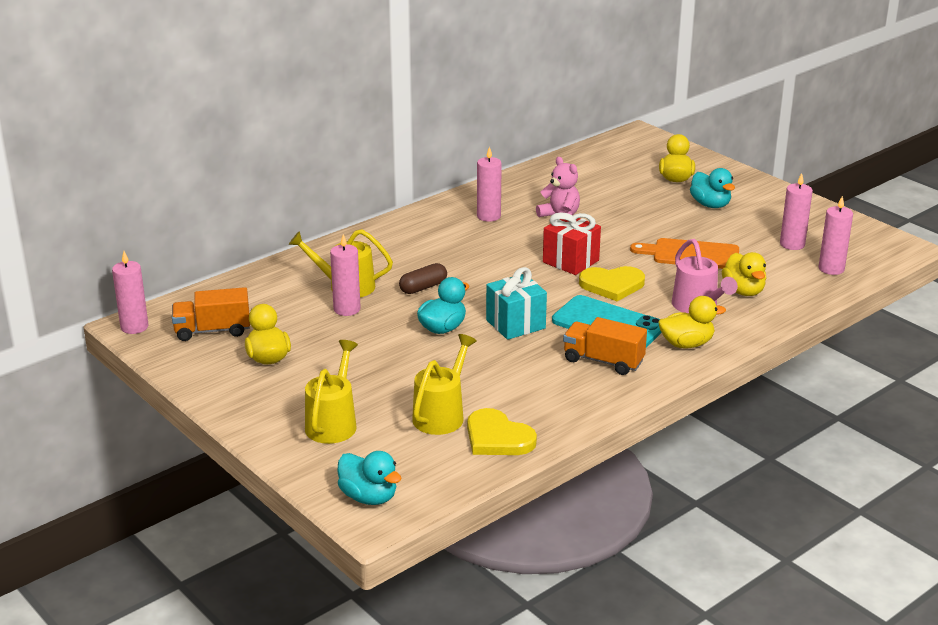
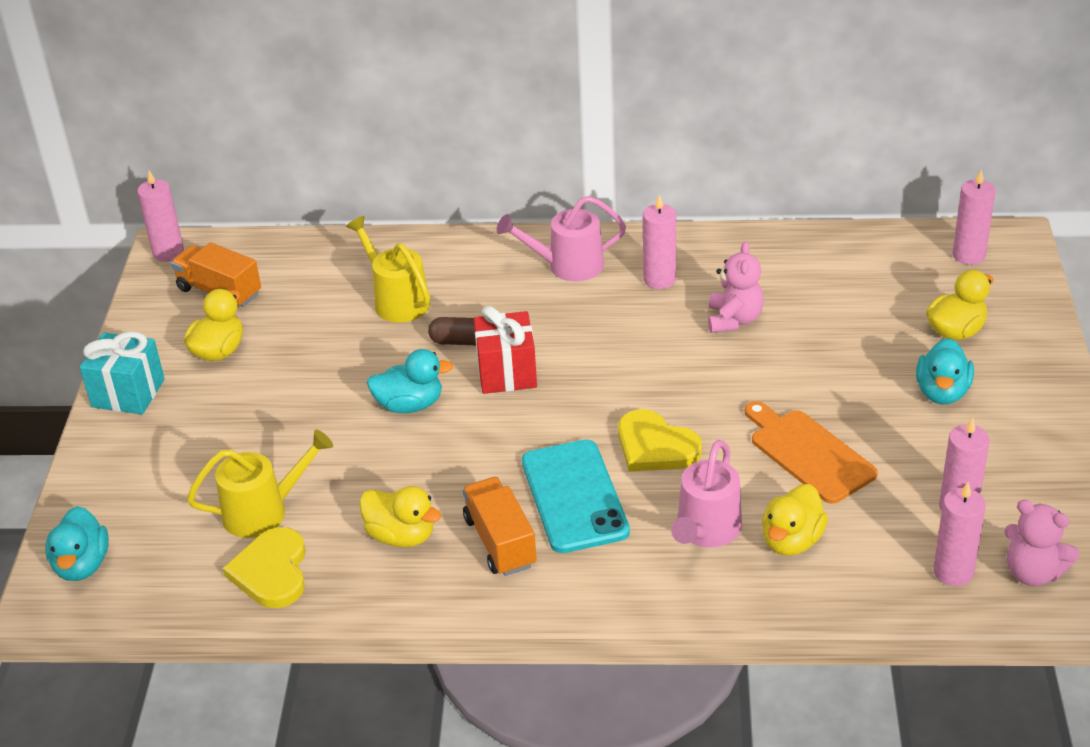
camera: 45 degrees right, 10 degrees up
yellow watering can [305,340,358,444] -> none
pink candle [330,234,361,316] -> pink candle moved to [952,169,996,265]
turquoise gift [486,267,547,340] -> turquoise gift moved to [80,331,165,414]
red gift [543,212,601,275] -> red gift moved to [474,306,537,394]
yellow duck [658,296,726,349] -> yellow duck moved to [359,486,441,548]
none -> pink watering can [497,196,626,282]
none -> pink teddy bear [1005,500,1080,586]

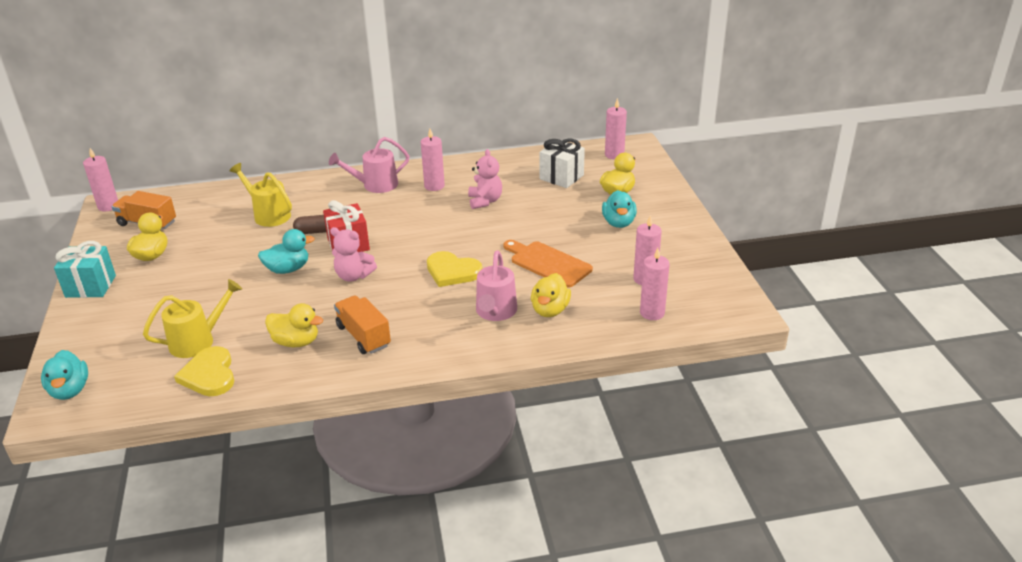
camera: 15 degrees left, 5 degrees down
turquoise phone [522,439,630,553] -> none
pink teddy bear [1005,500,1080,586] -> pink teddy bear moved to [330,227,377,282]
none -> white gift [540,139,585,188]

